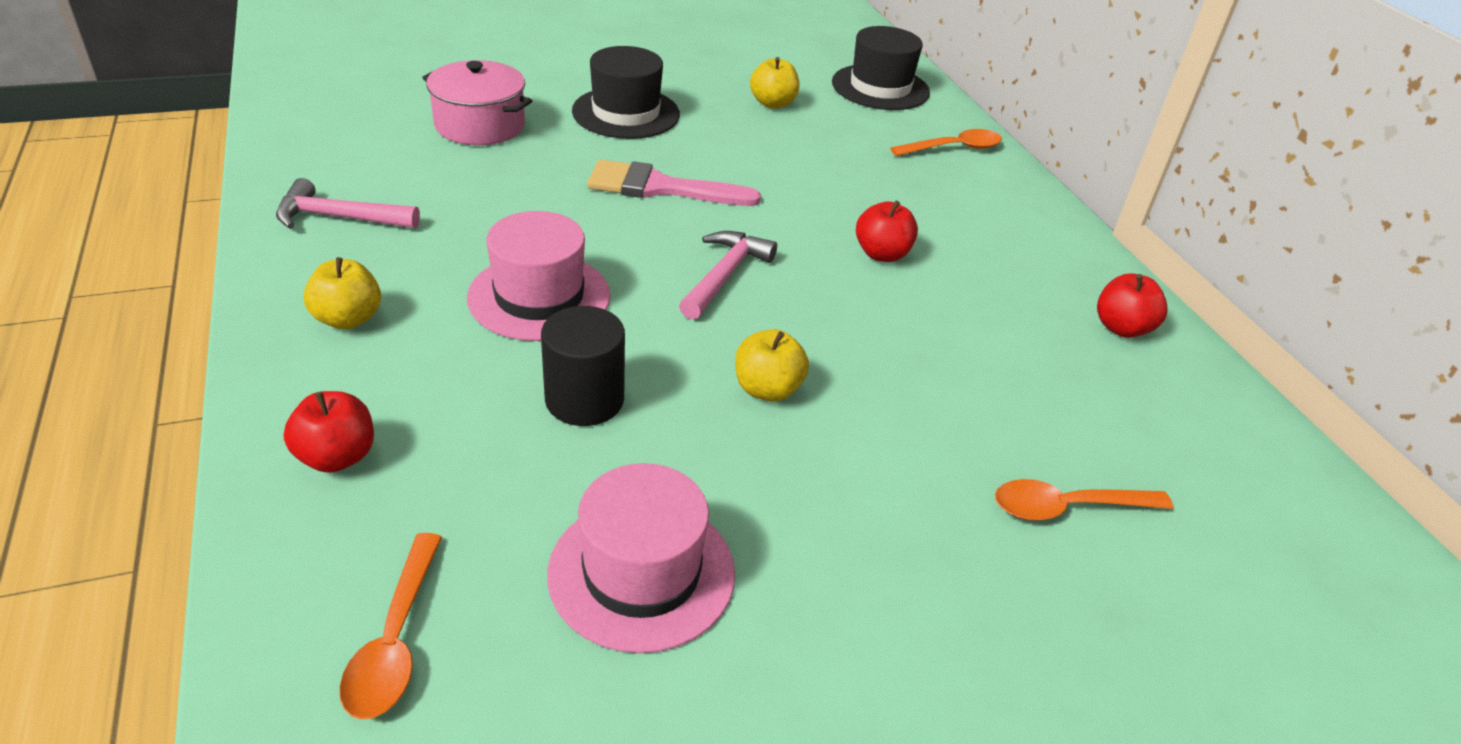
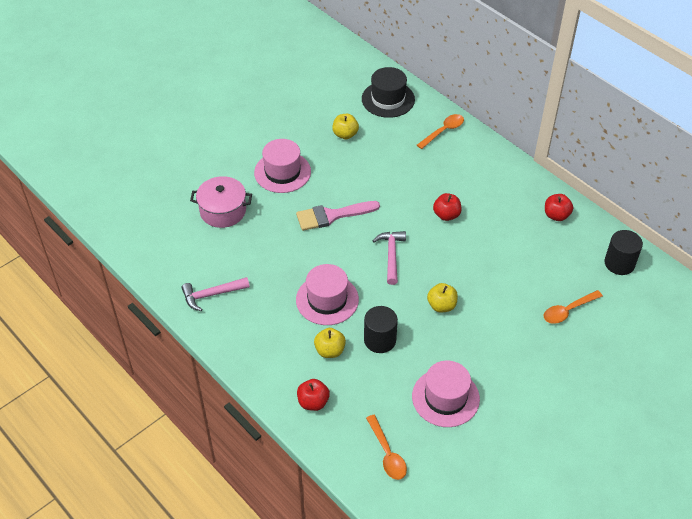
camera: 20 degrees left, 10 degrees up
yellow apple [303,257,381,330] -> yellow apple moved to [314,328,346,358]
black hat [572,46,680,139] -> pink hat [254,139,311,193]
none -> black cylinder [604,230,643,275]

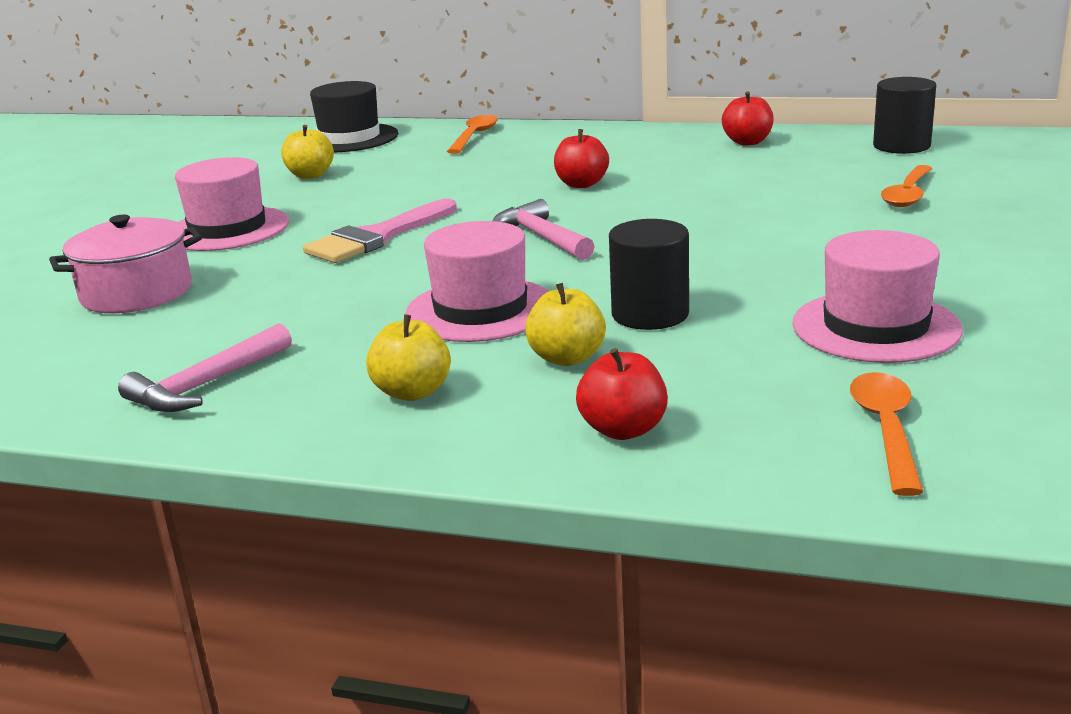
camera: 30 degrees left, 25 degrees down
orange spoon [366,415,407,480] -> orange spoon turned 120 degrees counterclockwise [850,372,923,496]
yellow apple [427,283,458,313] -> yellow apple moved to [366,314,451,401]

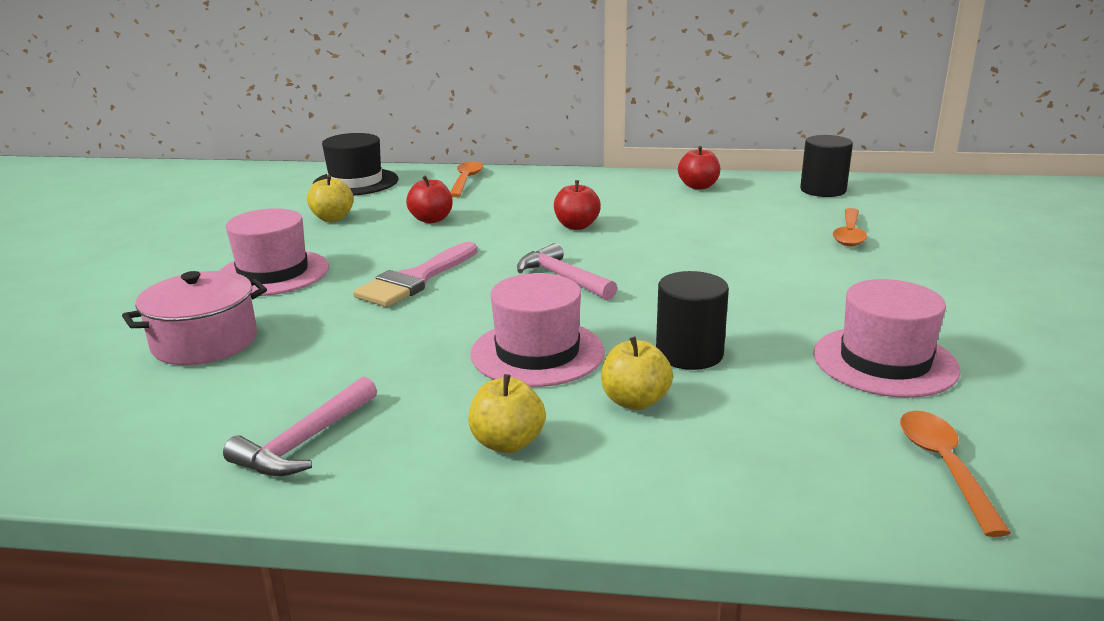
camera: 10 degrees left, 0 degrees up
red apple [576,348,668,440] -> red apple moved to [406,176,453,223]

